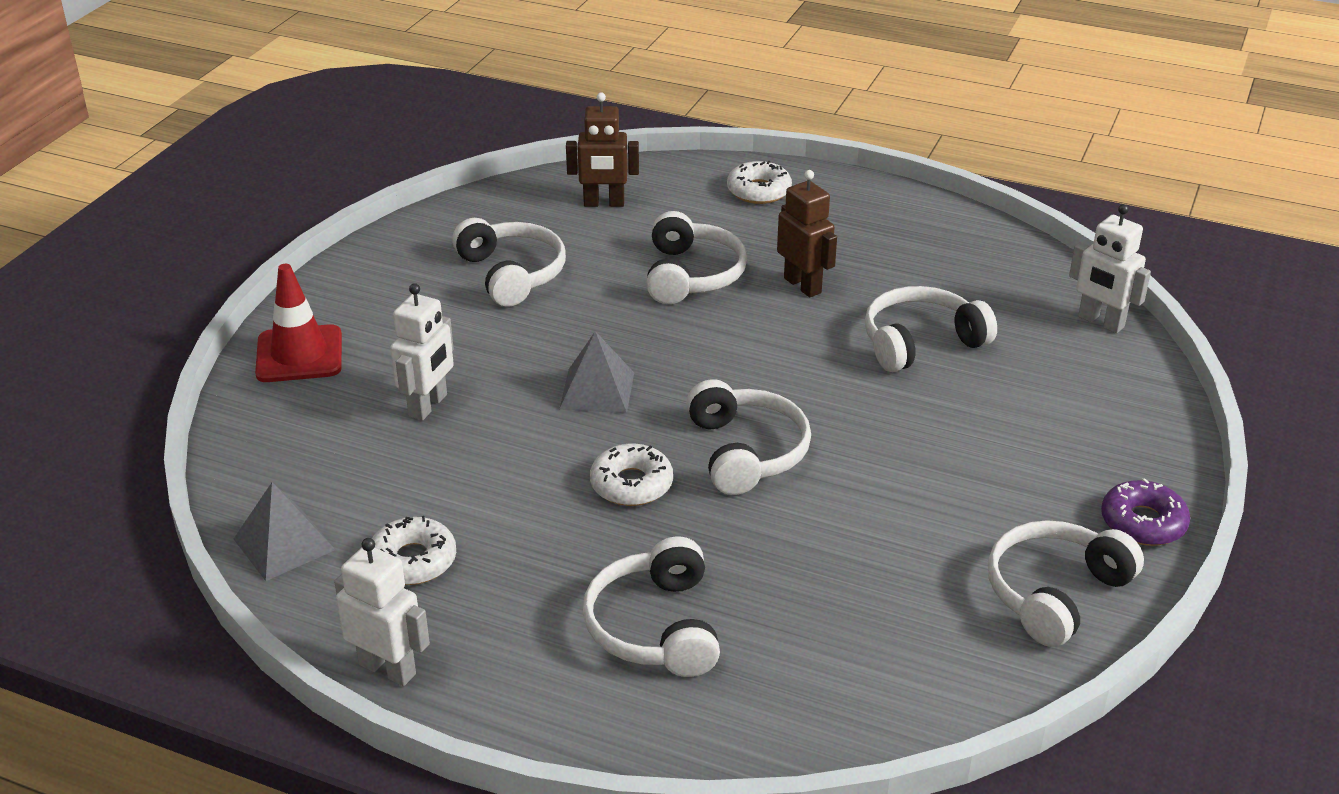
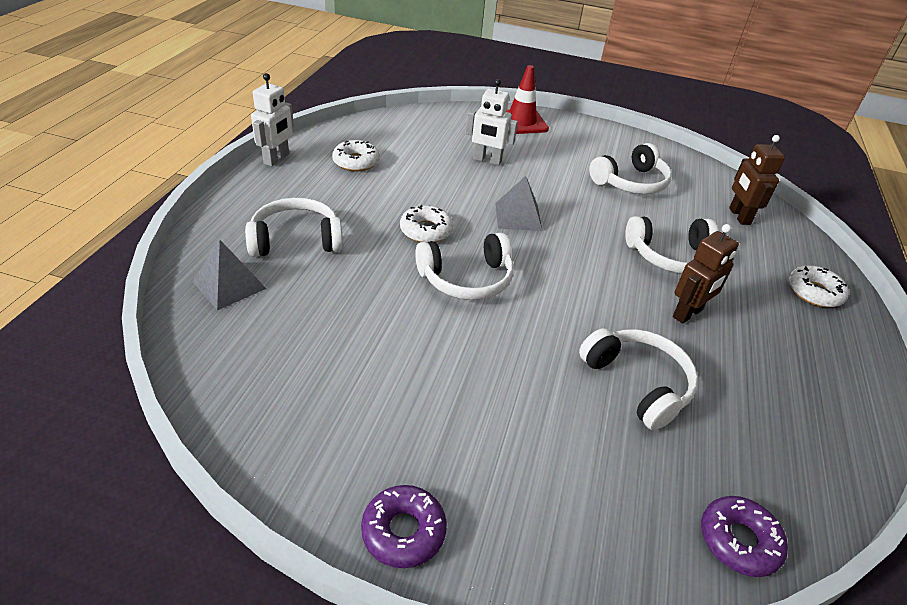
camera: 80 degrees right, 5 degrees up
grey pyramid [234,482,335,581] -> grey pyramid moved to [192,240,267,310]
white headphones [988,520,1144,647] -> none
white robot [1069,204,1151,333] -> purple donut [701,496,788,577]

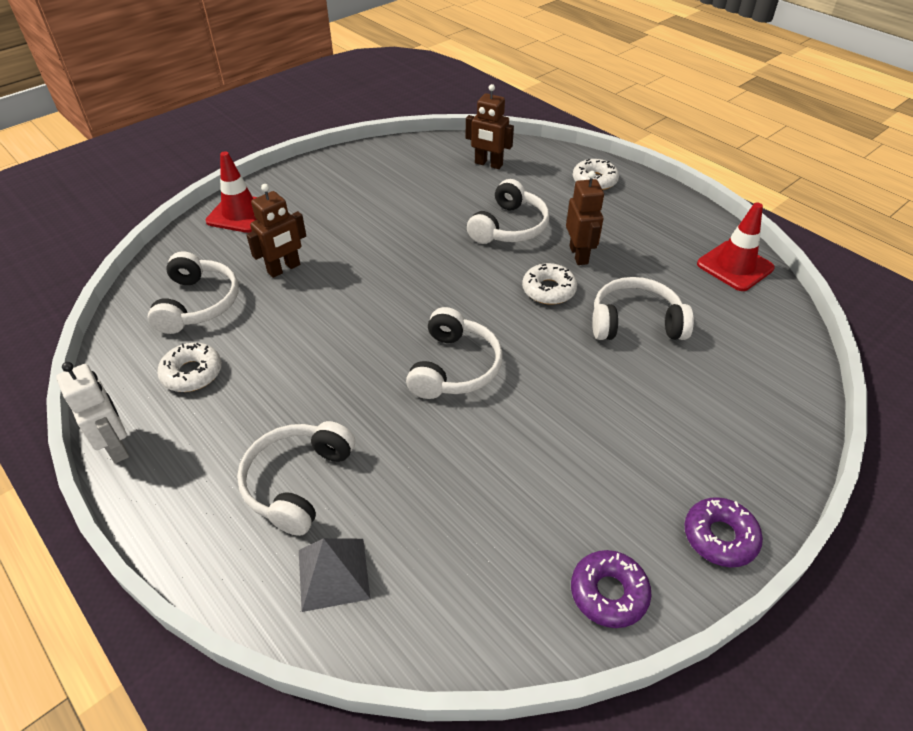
camera: 55 degrees left, 5 degrees up
white donut [400,205,453,243] -> white donut moved to [522,263,577,305]
white robot [466,79,518,165] -> brown robot [246,184,306,278]
grey pyramid [495,176,543,231] -> none
white headphones [589,143,672,194] -> white headphones moved to [148,251,239,334]
purple donut [701,496,788,577] -> purple donut moved to [571,550,651,628]
none -> red traffic cone [697,203,774,291]

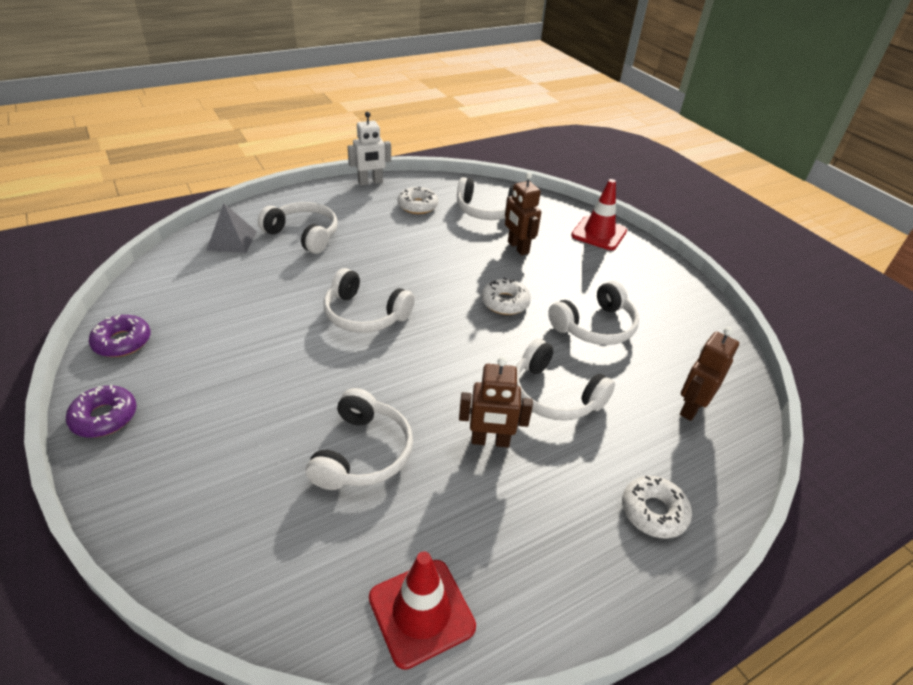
camera: 100 degrees right, 5 degrees down
white donut [522,263,577,305] -> white donut moved to [482,277,531,315]
none -> white headphones [548,281,639,345]

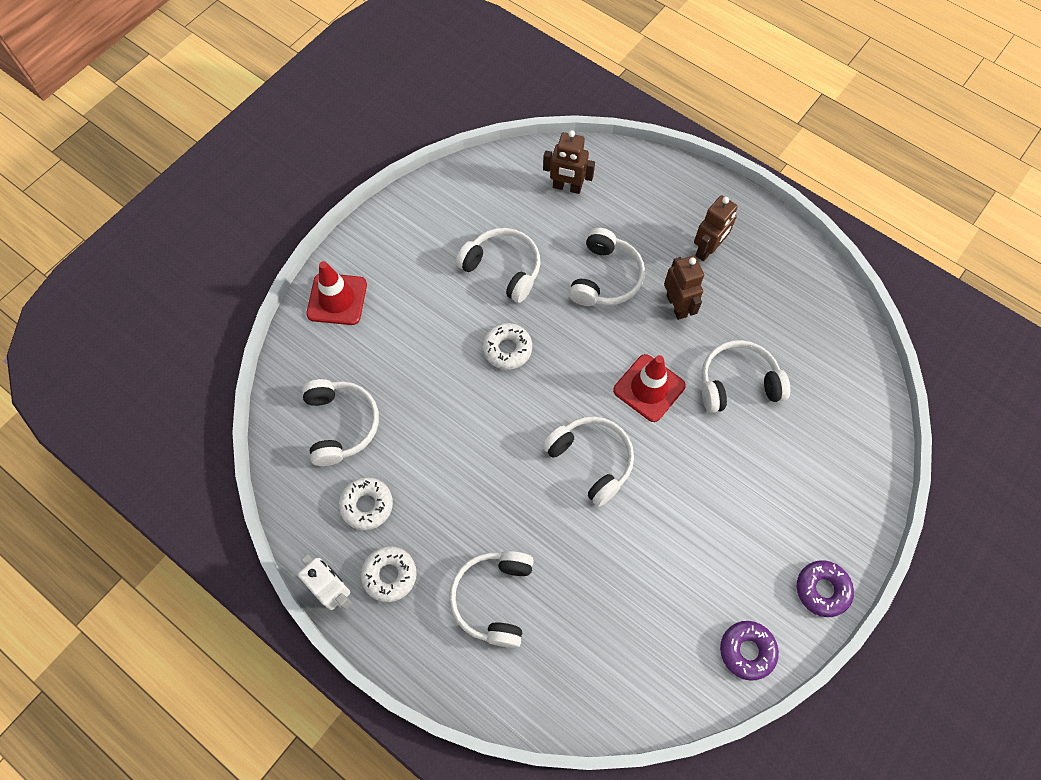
camera: 110 degrees left, 25 degrees up
grey pyramid [206,203,257,253] -> none
white headphones [323,268,415,333] -> white headphones turned 45 degrees counterclockwise [542,416,634,507]
red traffic cone [369,551,476,670] -> red traffic cone moved to [613,354,686,422]
brown robot [505,173,541,255] -> brown robot moved to [694,195,738,261]
white donut [622,476,692,539] -> white donut moved to [361,546,417,602]

